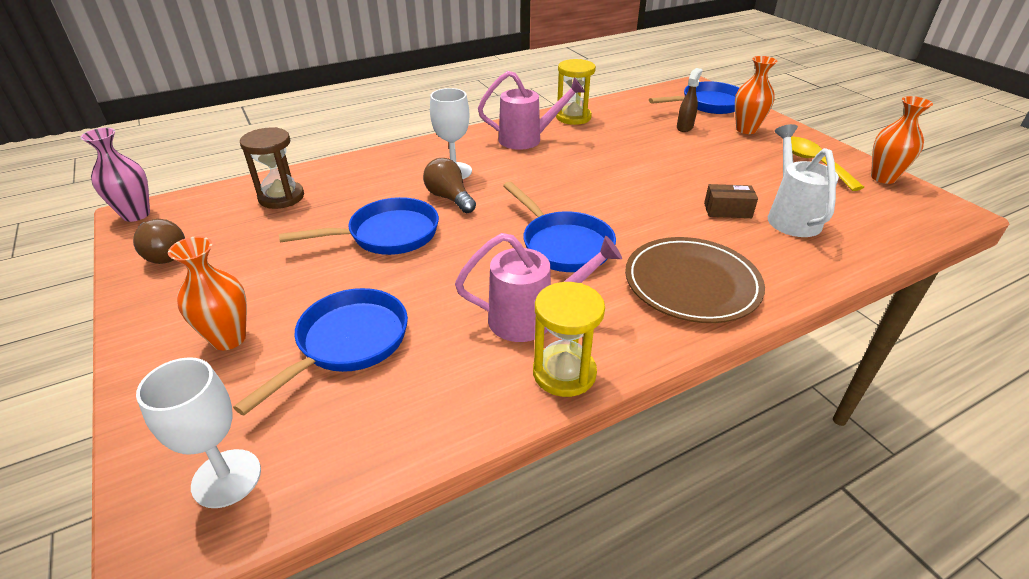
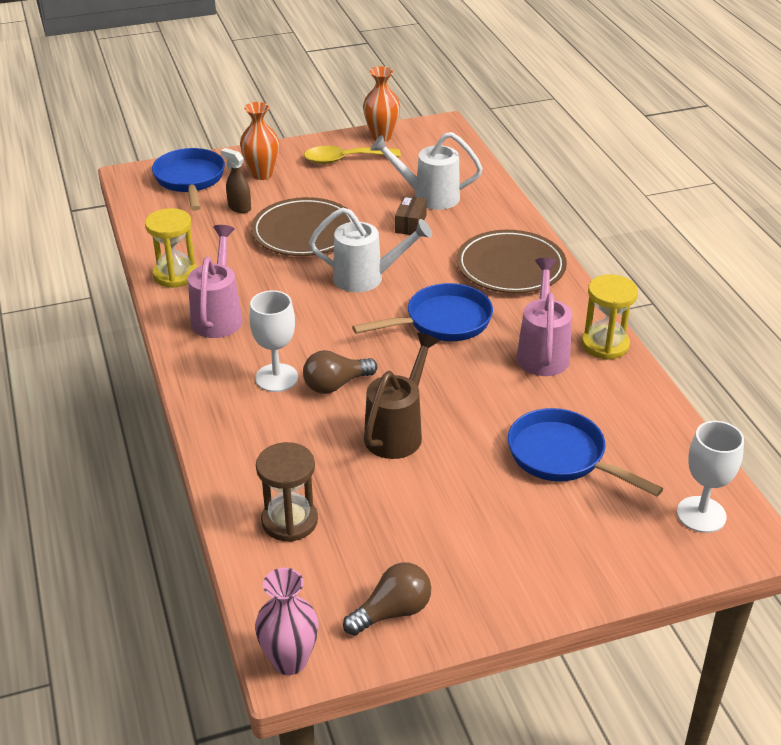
camera: 80 degrees left, 0 degrees up
orange vase [168,236,247,350] -> none
blue pan [279,197,439,255] -> brown watering can [364,332,439,459]
none -> brown plate [251,197,353,256]
none -> white watering can [309,207,432,292]

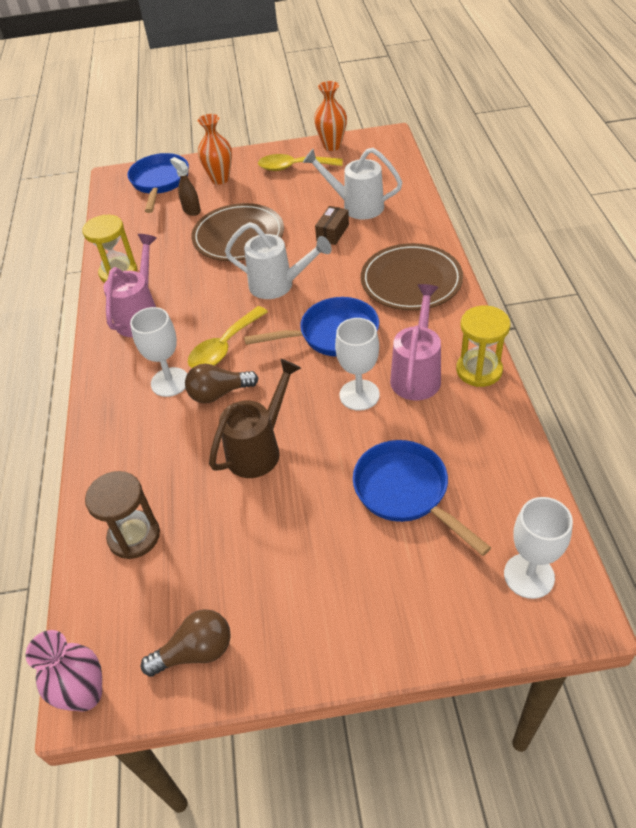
camera: 15 degrees right, 10 degrees up
none -> yellow spoon [188,306,268,368]
none -> white goblet [335,318,380,411]

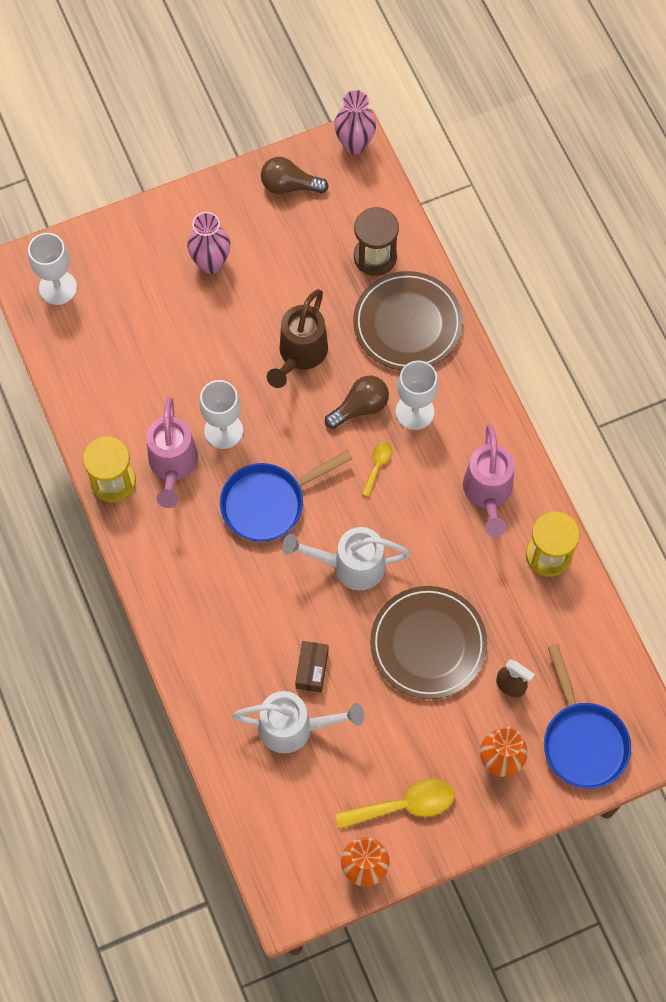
camera: 160 degrees right, 20 degrees up
brown light bulb [141,609,231,677] -> brown light bulb turned 45 degrees clockwise [261,157,329,194]
yellow spoon [188,306,268,368] -> yellow spoon [362,442,392,497], size x0.53
blue pan [353,440,491,556] -> none
brown plate [361,243,463,310] -> brown plate moved to [353,271,463,371]
none -> pink vase [187,212,230,274]

